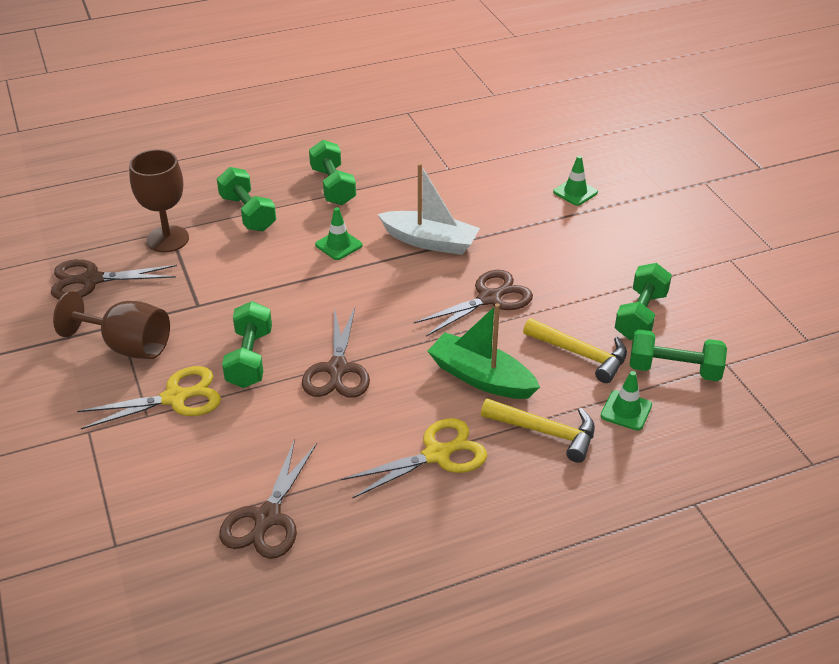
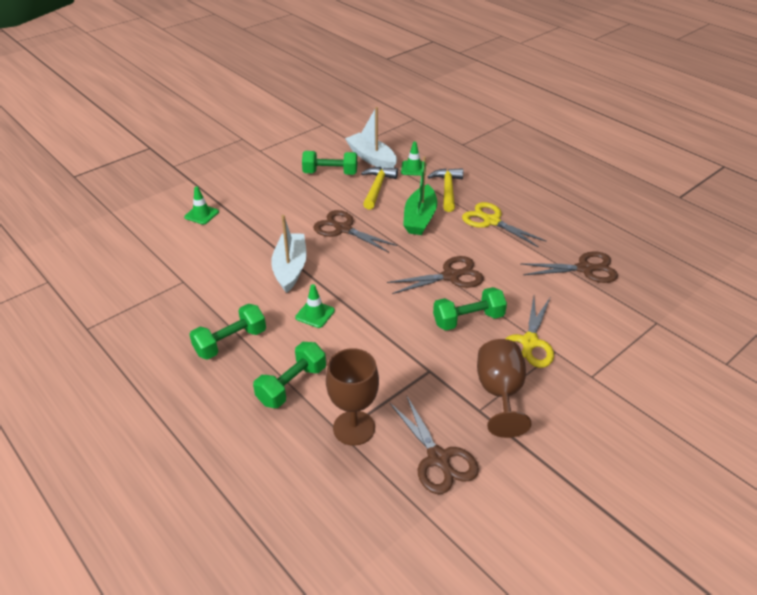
camera: 110 degrees left, 0 degrees up
yellow scissors [77,366,221,429] -> yellow scissors turned 120 degrees counterclockwise [505,297,554,368]
green dumbbell [630,329,727,381] -> white boat [345,107,397,169]

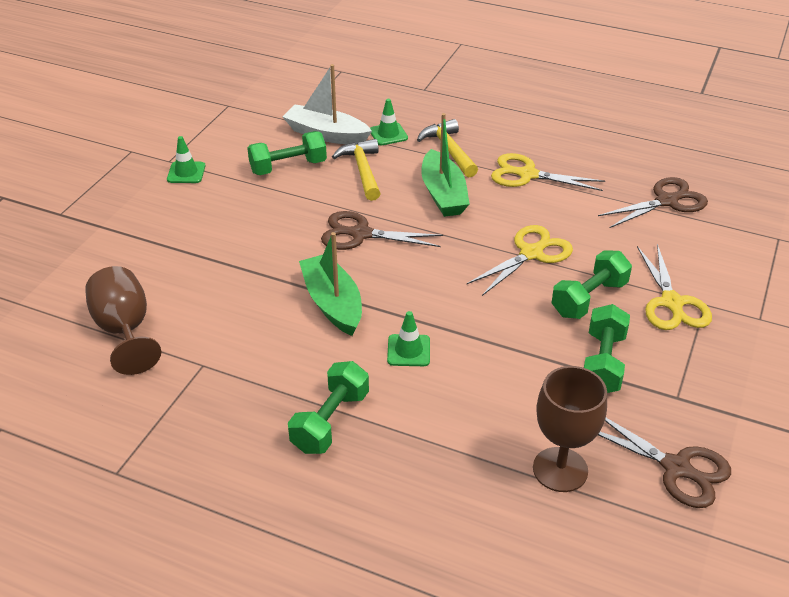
camera: 25 degrees left, 0 degrees up
green traffic cone [184,186,219,225] -> green traffic cone moved to [167,136,205,183]
green dumbbell [253,342,326,408] -> green dumbbell moved to [584,304,630,393]
white boat [271,215,307,293] -> green boat [299,232,362,336]
brown scissors [387,256,484,294] -> yellow scissors [467,225,573,296]
brown goblet [477,339,531,438] -> brown goblet moved to [85,266,161,375]

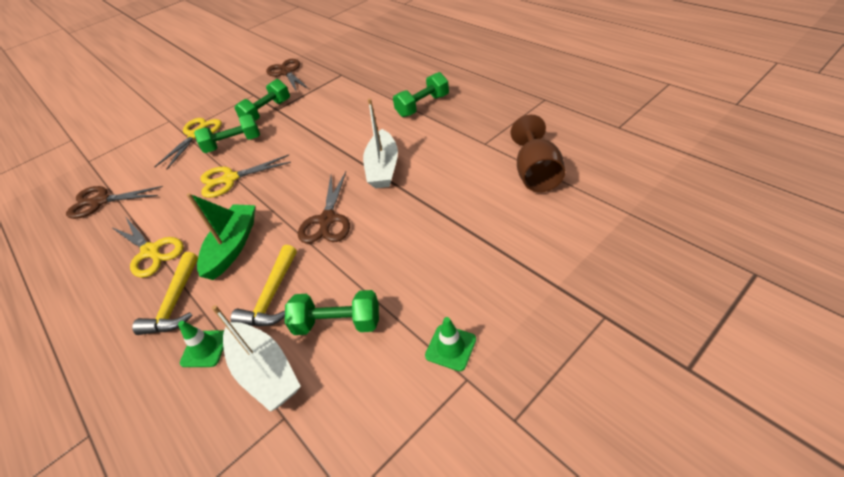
camera: 150 degrees left, 5 degrees up
green boat [299,232,362,336] -> white boat [363,99,398,188]
brown scissors [321,211,443,250] -> brown scissors turned 60 degrees clockwise [298,172,350,243]
green traffic cone [387,311,430,366] -> none
brown goblet [533,366,607,492] -> none

